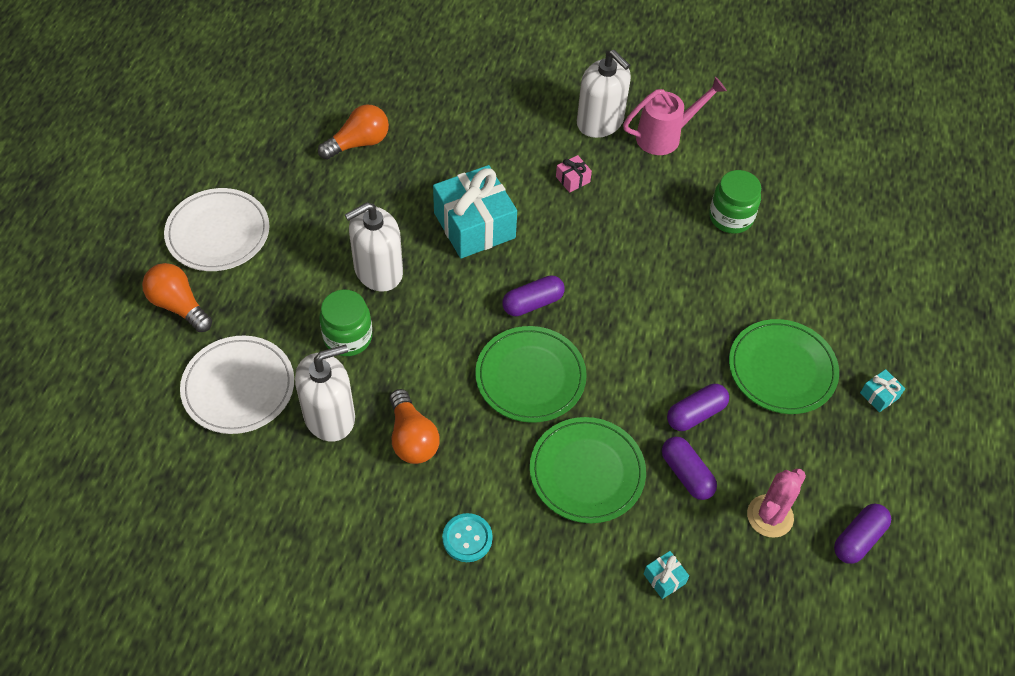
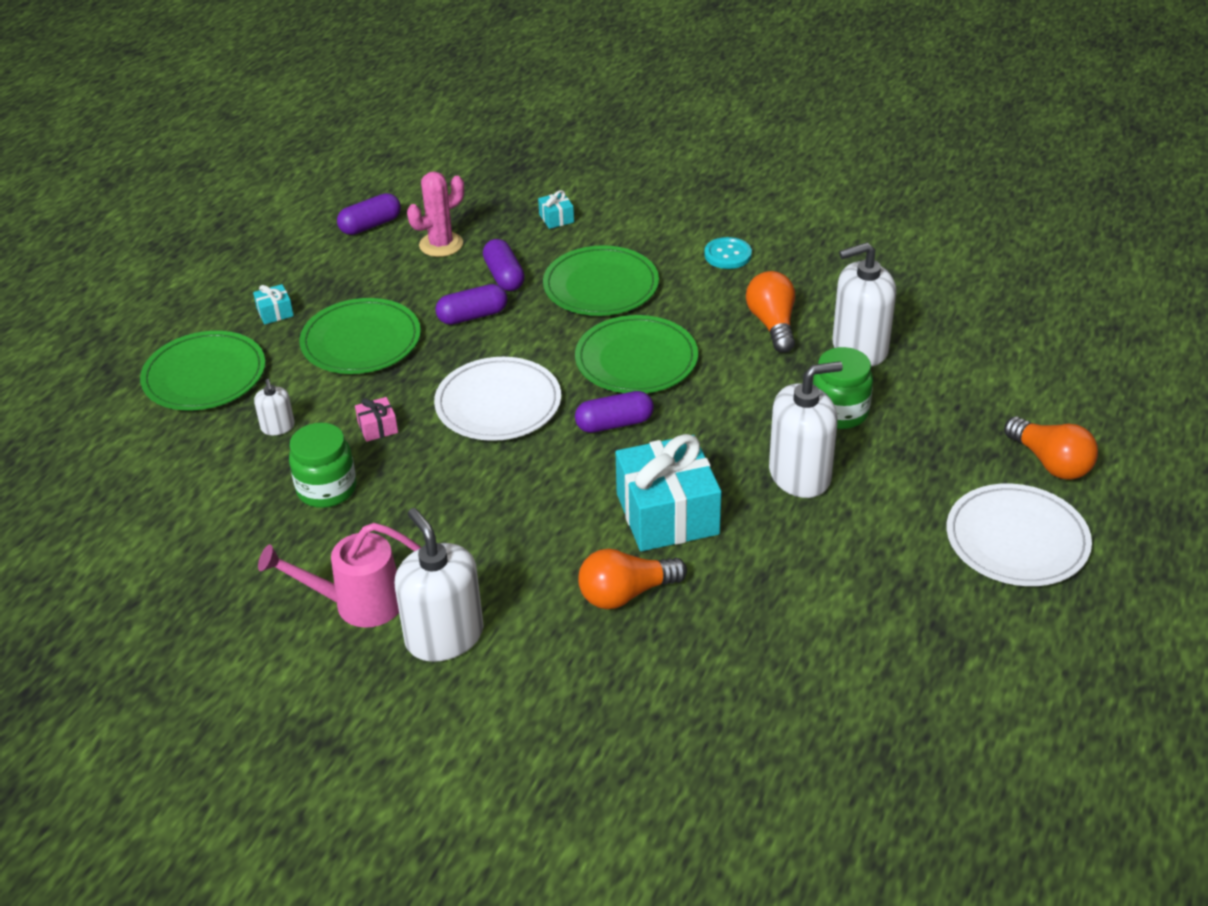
camera: 165 degrees left, 15 degrees down
white plate [180,336,294,434] -> white plate moved to [434,357,561,441]
orange light bulb [318,104,389,160] -> orange light bulb moved to [578,549,687,609]
pink gift [556,155,592,193] -> pink gift moved to [355,397,398,442]
none -> green plate [140,331,265,410]
none -> white soap dispenser [254,379,295,435]

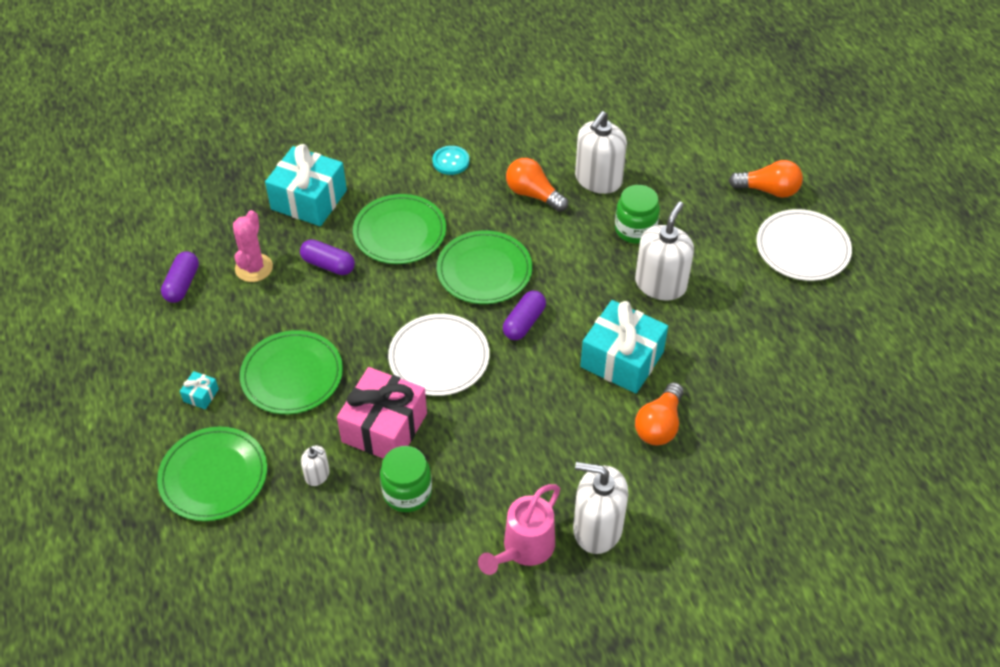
camera: 45 degrees left, 10 degrees up
pink gift [355,397,398,442] -> pink gift [337,367,427,459], size x2.42
purple capsule [435,284,507,325] -> none
turquoise gift [538,190,574,229] -> turquoise gift [265,144,347,226], size x2.42

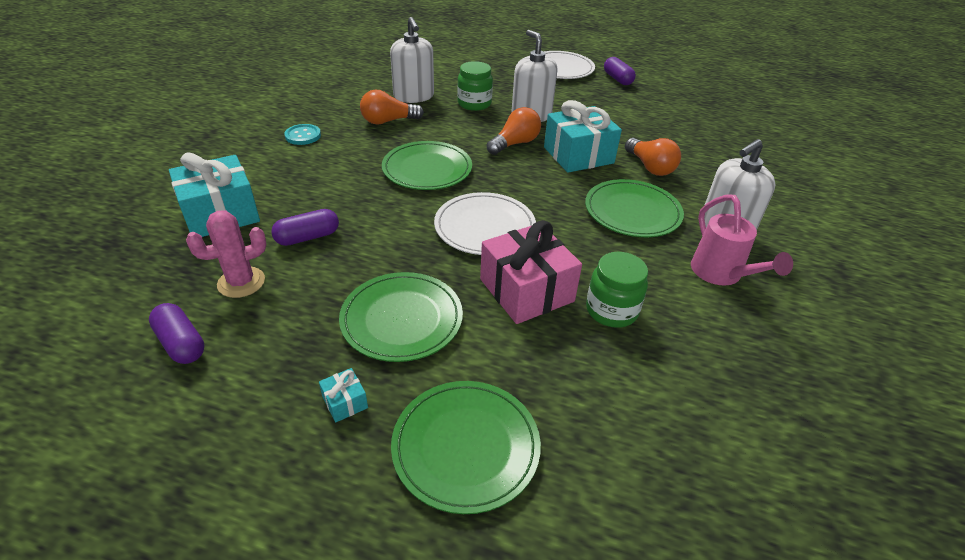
camera: 55 degrees left, 10 degrees down
pink cactus [233,210,273,282] -> pink cactus turned 75 degrees counterclockwise [186,210,266,298]
white soap dispenser [301,446,330,486] -> none
green plate [353,194,446,264] -> green plate moved to [585,179,684,237]
purple capsule [503,291,546,340] -> purple capsule moved to [604,57,636,85]
orange light bulb [729,160,803,198] -> orange light bulb moved to [487,107,541,155]

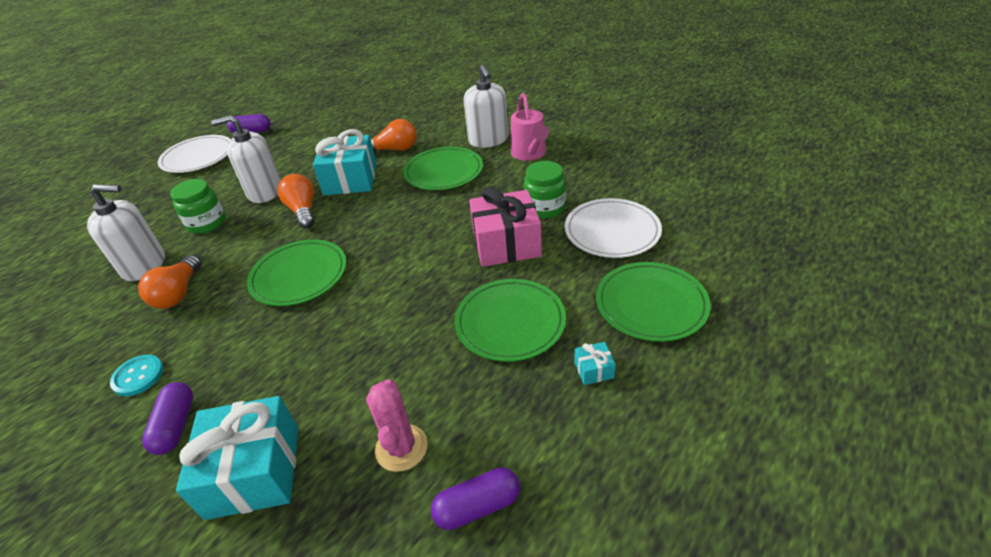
camera: 65 degrees left, 0 degrees up
purple capsule [271,209,339,246] -> purple capsule moved to [142,382,193,455]
white plate [434,192,536,255] -> white plate moved to [565,198,662,258]
pink watering can [691,194,793,286] -> pink watering can turned 75 degrees clockwise [511,93,549,161]

